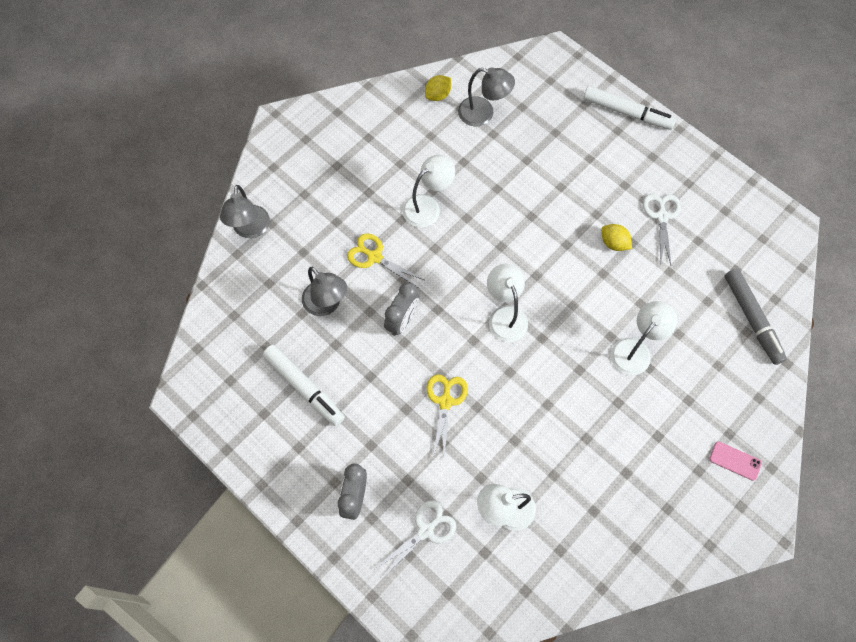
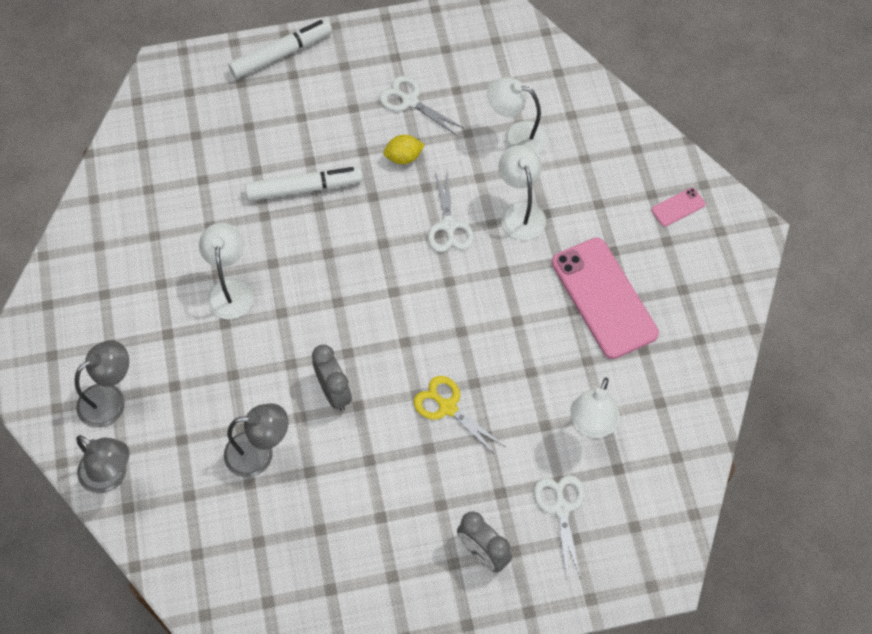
camera: 55 degrees left, 5 degrees down
white marker [263,345,345,426] -> white marker moved to [245,167,363,201]
yellow scissors [347,233,424,288] -> none
yellow lemon [425,75,451,101] -> none
grey lamp [458,67,515,127] -> grey lamp moved to [75,340,129,428]
white lamp [487,264,528,342] -> white lamp moved to [487,77,548,155]
grey marker [725,269,787,365] -> none
none -> white scissors [428,172,474,252]
none -> pink phone [552,238,659,359]

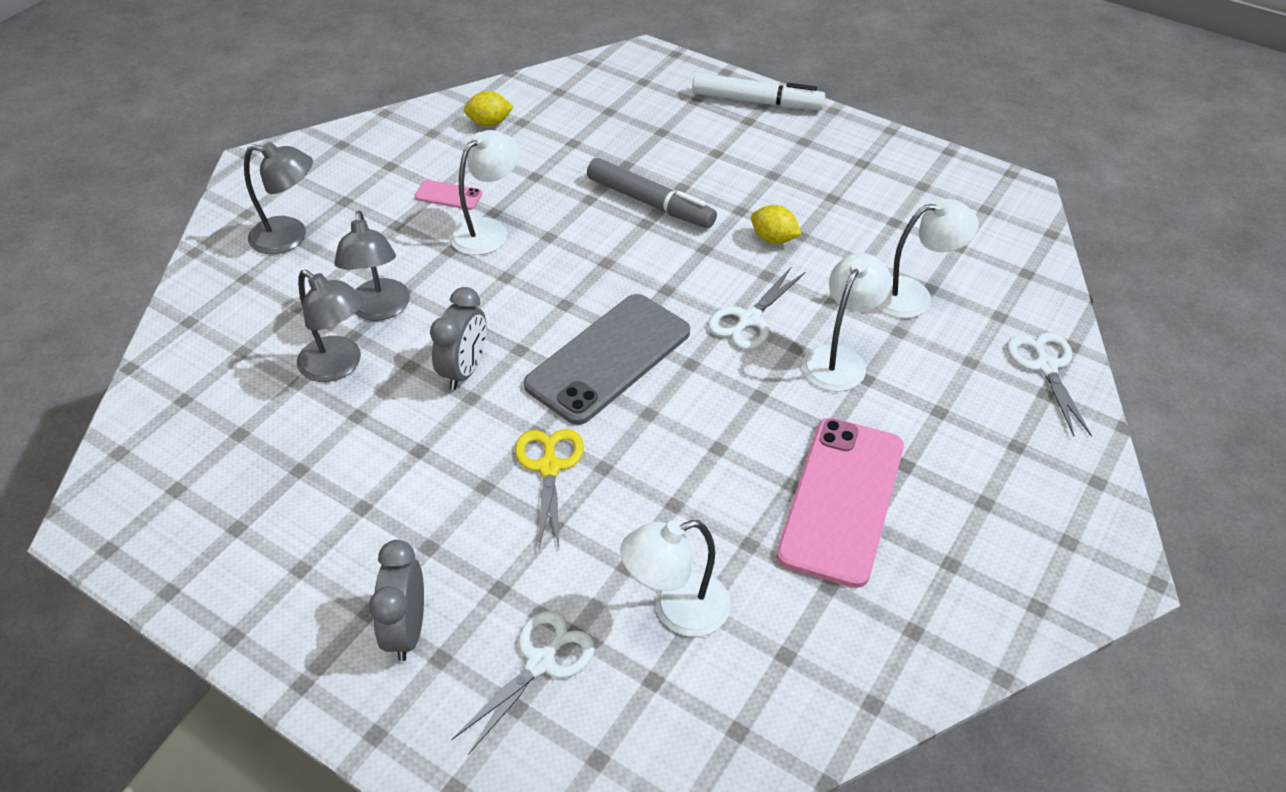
camera: 45 degrees right, 15 degrees down
grey lamp [76,435,129,493] -> grey lamp moved to [334,211,410,321]
white marker [245,167,363,201] -> grey marker [587,158,717,228]
white scissors [379,76,464,136] -> white scissors moved to [1007,332,1092,436]
white lamp [487,77,548,155] -> white lamp turned 105 degrees clockwise [877,198,979,318]
pink phone [651,188,705,226] -> pink phone moved to [414,180,482,210]
none -> yellow lemon [464,91,513,126]
none -> grey phone [524,294,690,425]

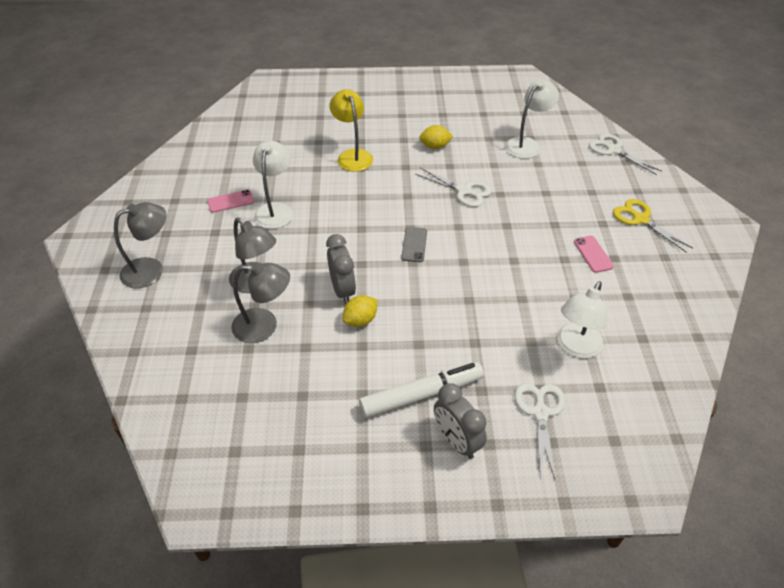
camera: 35 degrees left, 0 degrees up
yellow lemon [464,91,513,126] -> yellow lemon moved to [343,295,377,327]
yellow scissors [515,429,584,548] -> yellow scissors moved to [613,199,693,252]
grey phone [524,294,690,425] -> grey phone [401,227,427,262], size x0.42
grey marker [587,158,717,228] -> yellow lamp [330,89,373,172]
white marker [692,73,825,110] -> white marker moved to [359,362,484,418]
white scissors [708,266,805,350] -> white scissors turned 60 degrees counterclockwise [415,168,492,207]
pink phone [776,418,904,588] -> pink phone [574,236,614,273], size x0.42
white lamp [802,253,892,392] -> none

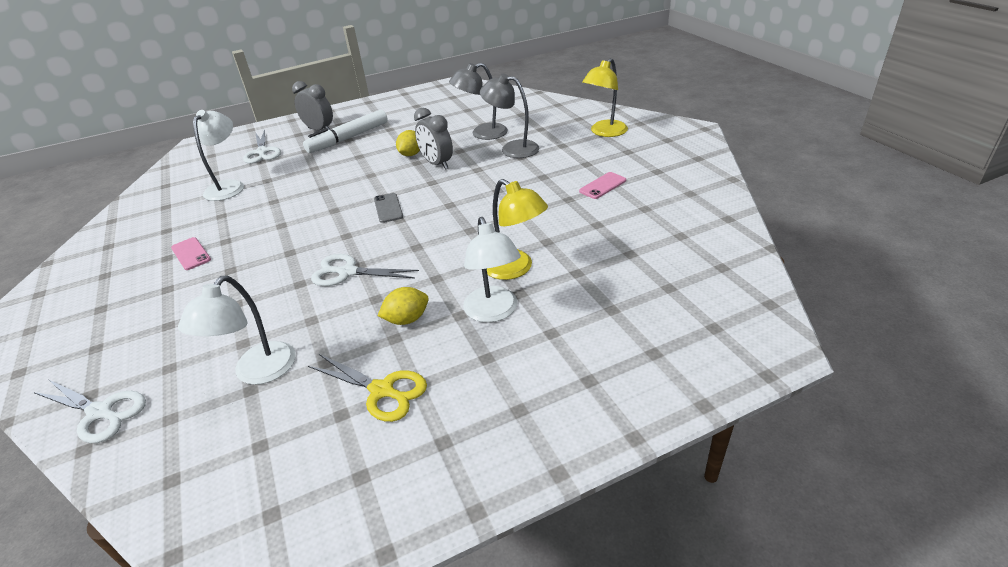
camera: 160 degrees right, 10 degrees down
grey lamp [114,202,166,288] -> yellow lamp [582,58,628,137]
white lamp [253,140,293,229] -> white lamp moved to [463,217,521,322]
yellow scissors [613,199,693,252] -> yellow scissors moved to [308,354,427,422]

